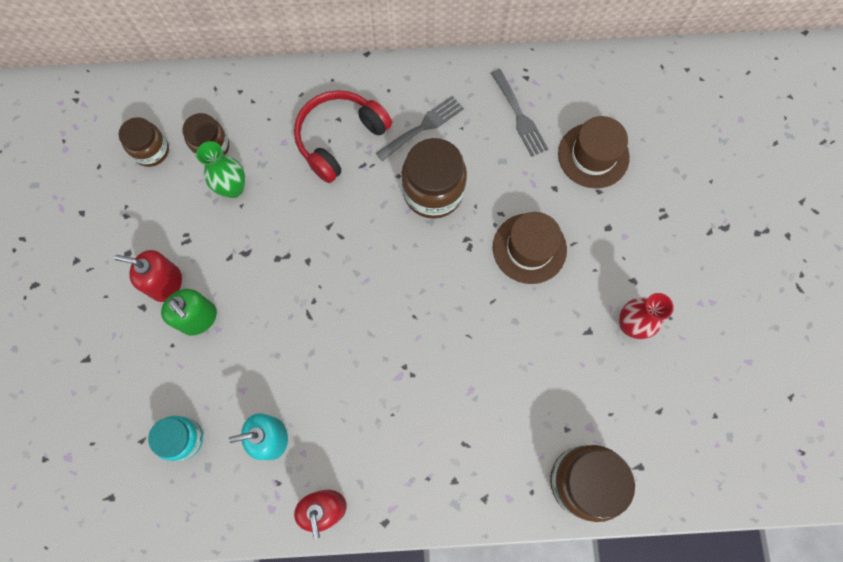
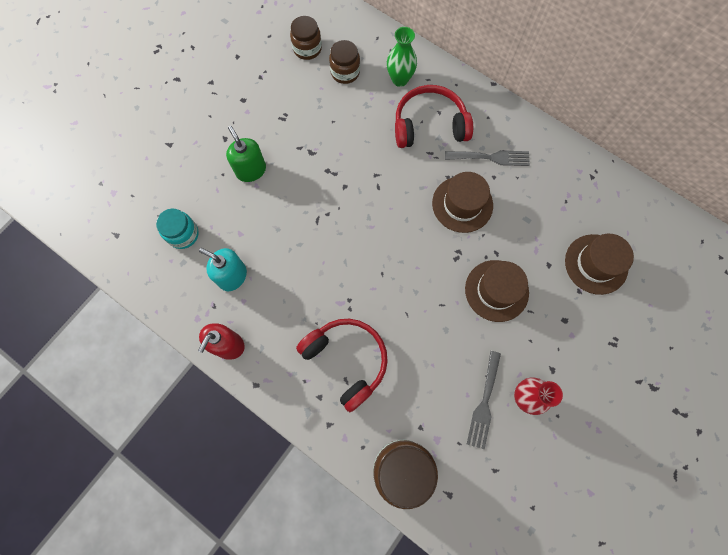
camera: 40 degrees right, 0 degrees up
red soap dispenser [115,250,182,302] -> none
green soap dispenser [161,289,217,336] -> green soap dispenser turned 150 degrees clockwise [226,126,266,182]
green vase [196,141,245,198] -> green vase moved to [387,27,417,87]
brown jar [401,138,467,219] -> brown hat [432,172,493,233]
grey fork [491,69,548,157] -> grey fork moved to [467,351,501,450]
none -> red headphones [296,319,388,412]

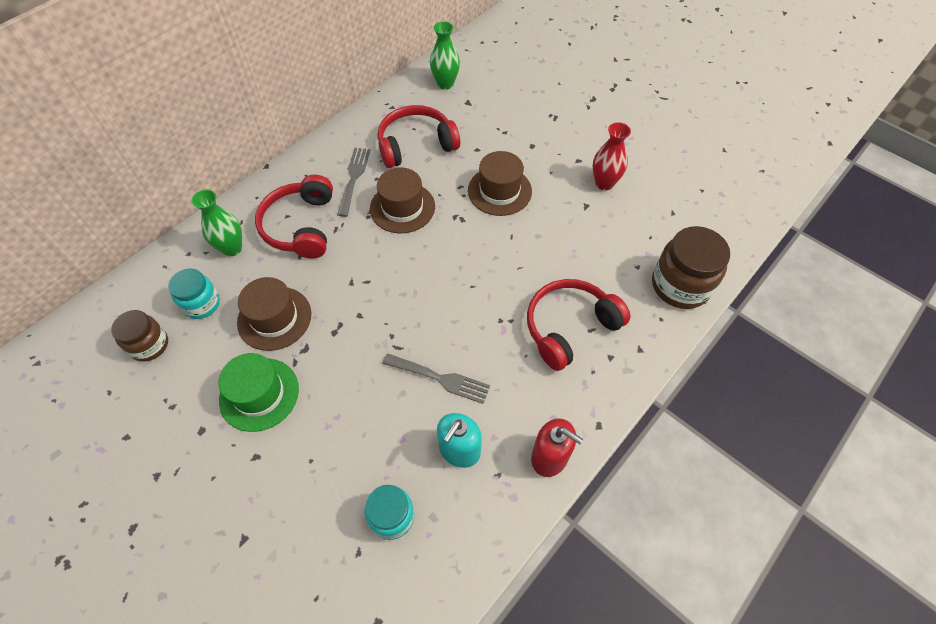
camera: 85 degrees left, 15 degrees down
green soap dispenser [226,126,266,182] -> none
brown jar [329,40,360,84] -> turquoise jar [168,269,220,319]
grey fork [467,351,501,450] -> grey fork moved to [383,353,490,404]
brown hat [565,234,634,295] -> brown hat moved to [237,277,311,351]
none -> green hat [219,353,299,432]
none -> red headphones [378,105,460,168]
none -> green vase [430,22,460,90]

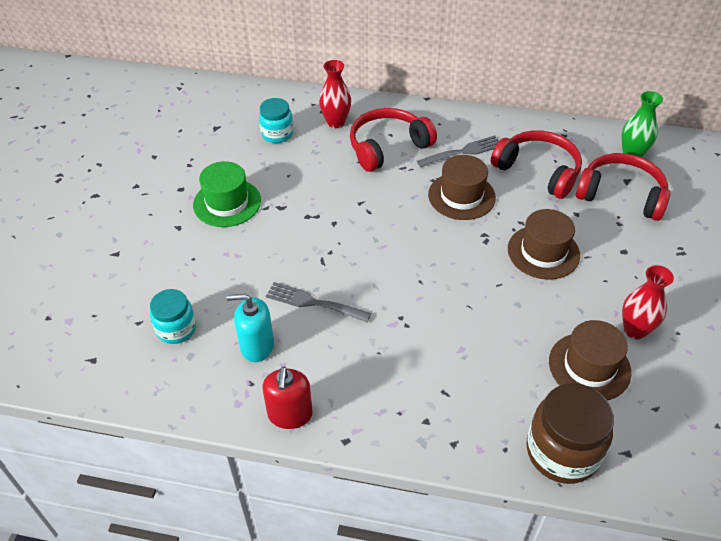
camera: 60 degrees right, 10 degrees down
brown jar [111,310,168,362] -> none
green vase [192,190,242,257] -> red vase [319,60,351,128]
brown hat [237,277,311,351] -> brown hat moved to [549,320,631,400]
grey fork [383,353,490,404] -> grey fork turned 120 degrees clockwise [266,282,371,322]
red headphones [527,279,631,371] -> red headphones moved to [576,153,670,221]

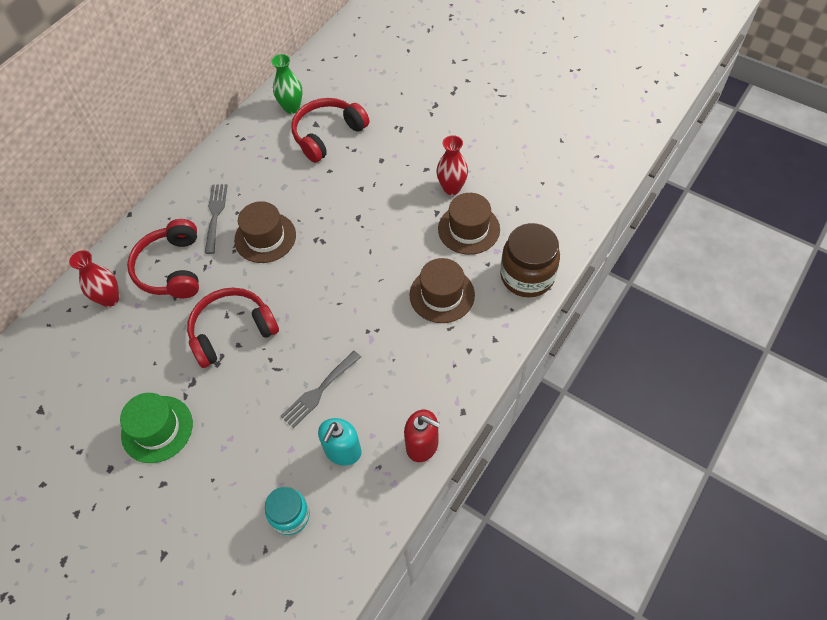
camera: 65 degrees left, 10 degrees up
turquoise jar [259,98,293,143] -> none
red headphones [491,131,582,199] -> red headphones moved to [187,288,279,368]
brown hat [508,209,580,280] -> brown hat moved to [409,258,475,323]

